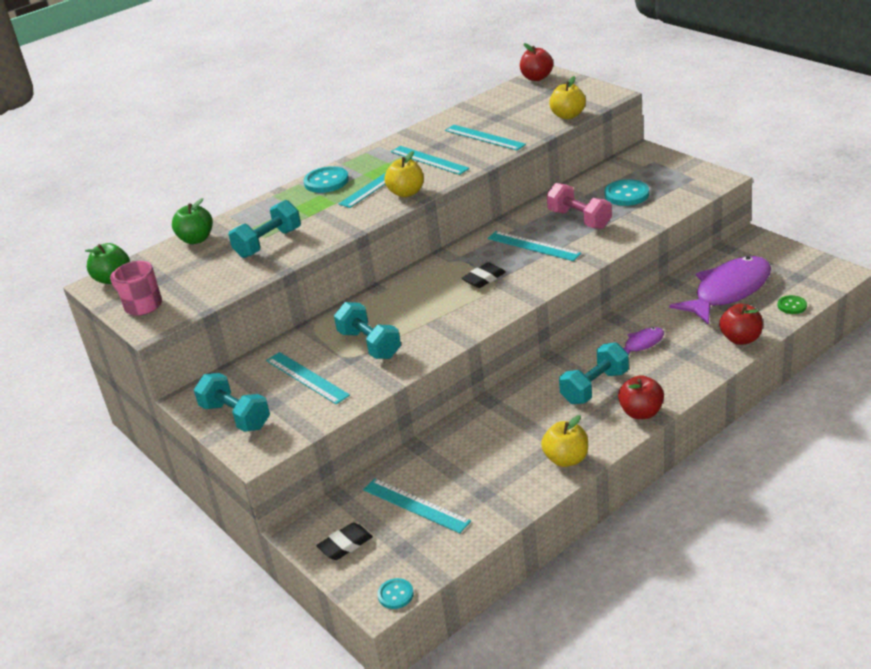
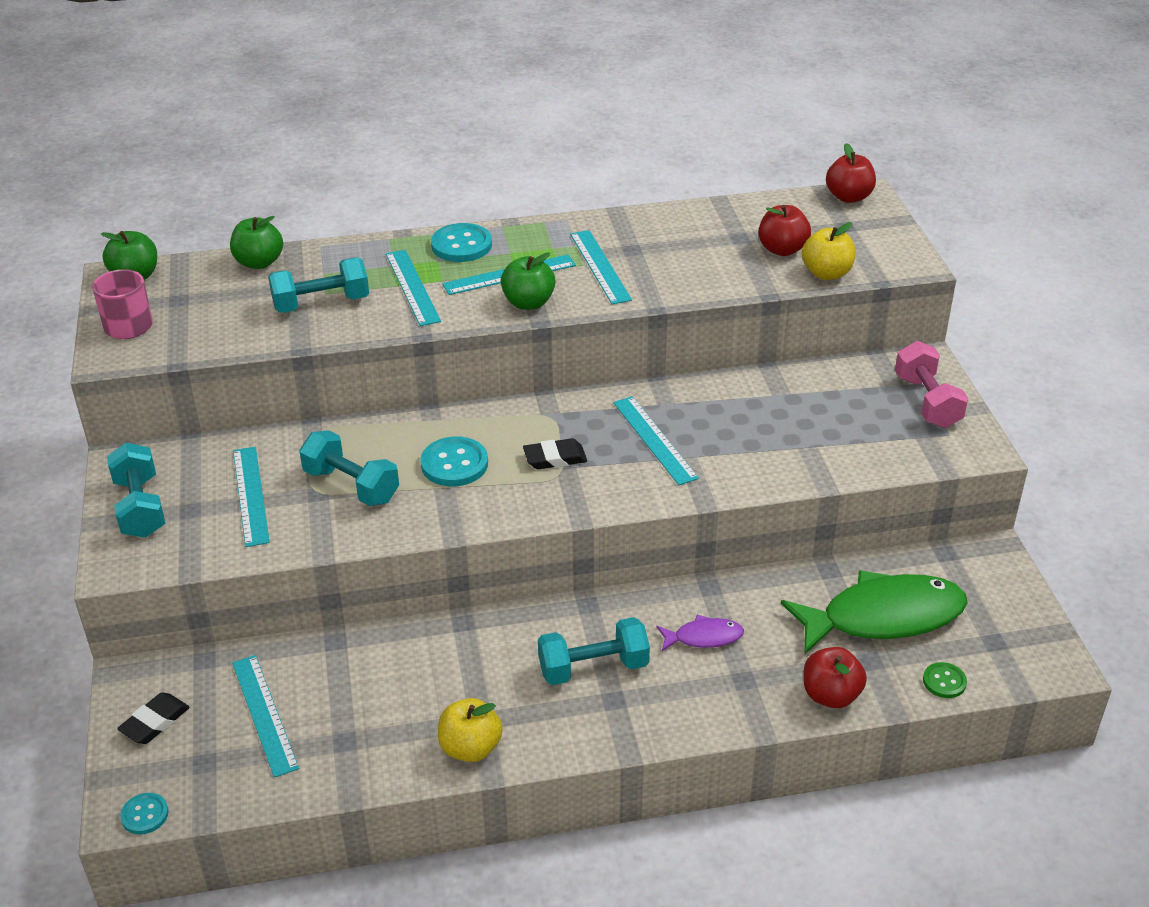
camera: 25 degrees right, 5 degrees up
black eraser [316,523,373,560] -> black eraser turned 45 degrees counterclockwise [117,692,190,744]
turquoise dumbbell [334,302,401,359] -> turquoise dumbbell turned 45 degrees counterclockwise [299,430,399,506]
yellow apple [384,151,424,197] -> green apple [501,252,556,310]
turquoise ruler [445,125,526,150] -> turquoise ruler moved to [386,250,441,326]
pink dumbbell [547,183,612,229] -> pink dumbbell moved to [895,341,968,428]
turquoise button [604,179,649,206] -> turquoise button moved to [420,437,488,486]
red apple [618,375,664,419] -> red apple moved to [759,205,811,256]
purple fish [669,256,771,325] -> green fish [781,570,968,654]

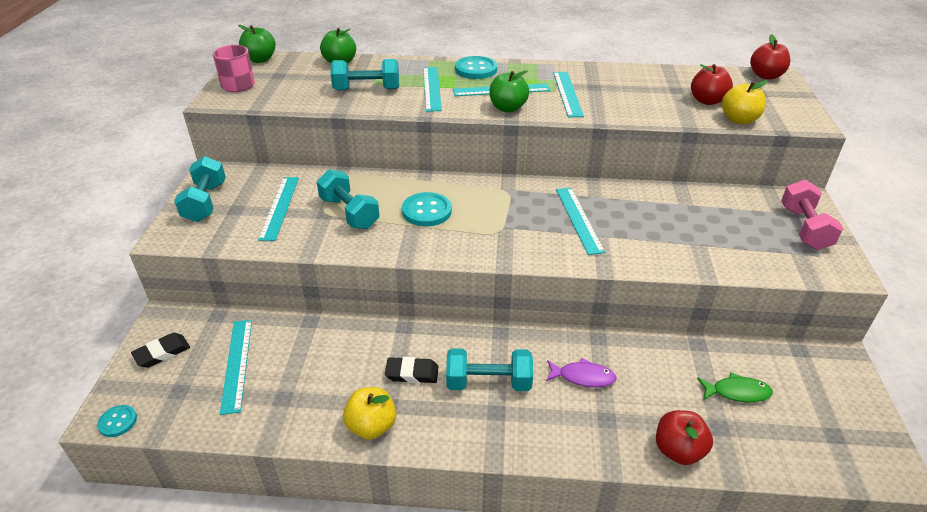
camera: 15 degrees right, 0 degrees up
black eraser [523,438,587,469] -> black eraser moved to [385,357,438,383]
green fish [781,570,968,654] -> green fish [697,372,773,402], size x0.46
green button [923,662,967,698] -> none

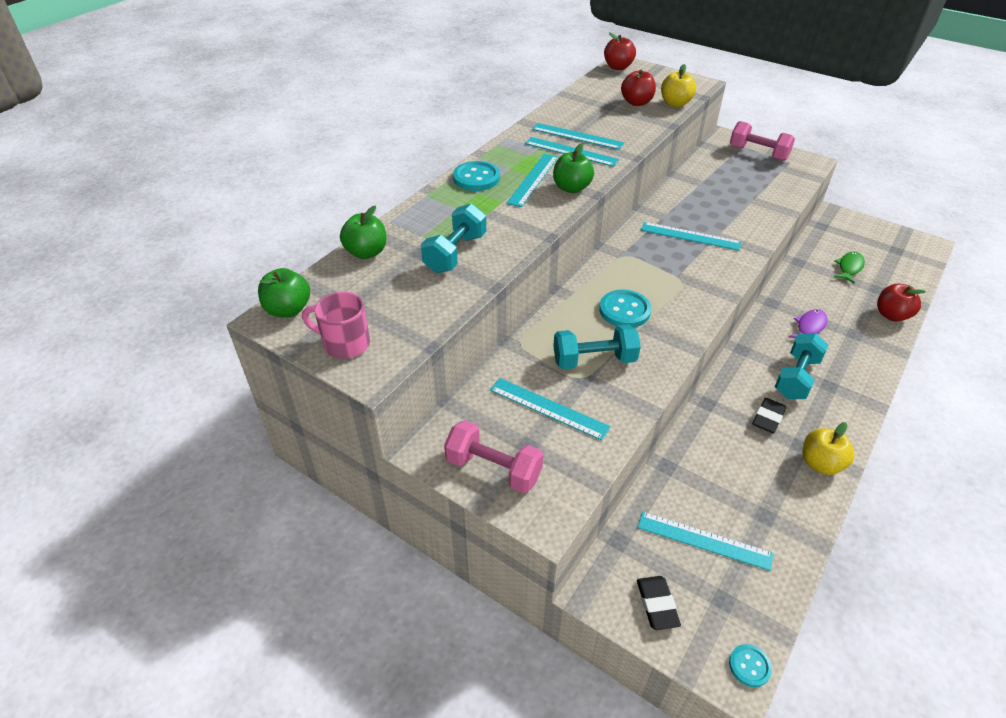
camera: 60 degrees left, 5 degrees up
turquoise dumbbell [174,156,226,222] -> pink dumbbell [444,420,543,493]
turquoise ruler [423,67,442,112] -> turquoise ruler moved to [532,123,624,150]

